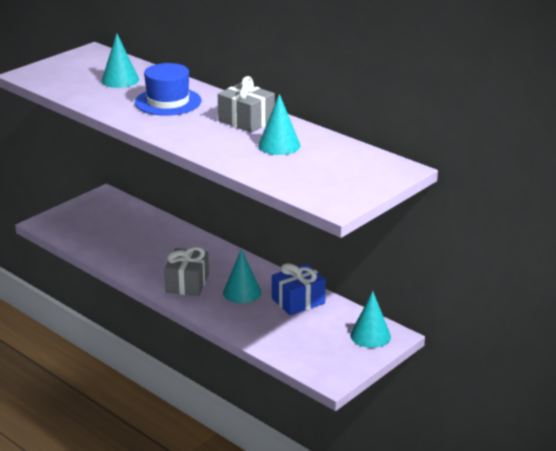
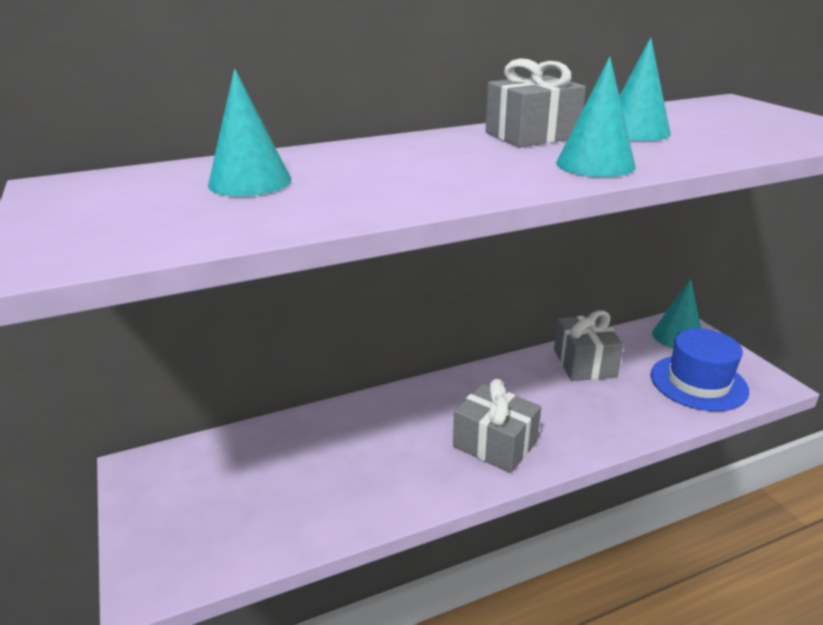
camera: 65 degrees left, 0 degrees up
blue hat [135,63,201,116] -> blue hat moved to [651,328,749,411]
turquoise cone [223,249,261,303] -> turquoise cone moved to [556,57,636,177]
blue gift [272,263,326,315] -> grey gift [554,311,624,381]

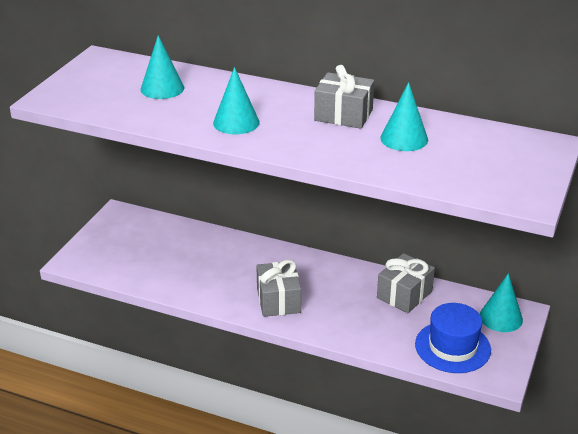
camera: 45 degrees right, 5 degrees up
turquoise cone [556,57,636,177] -> turquoise cone moved to [213,67,260,134]

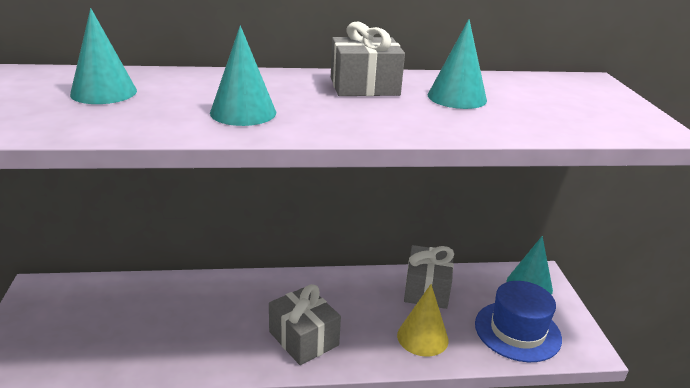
camera: 30 degrees left, 5 degrees down
none -> yellow cone [397,284,449,356]

